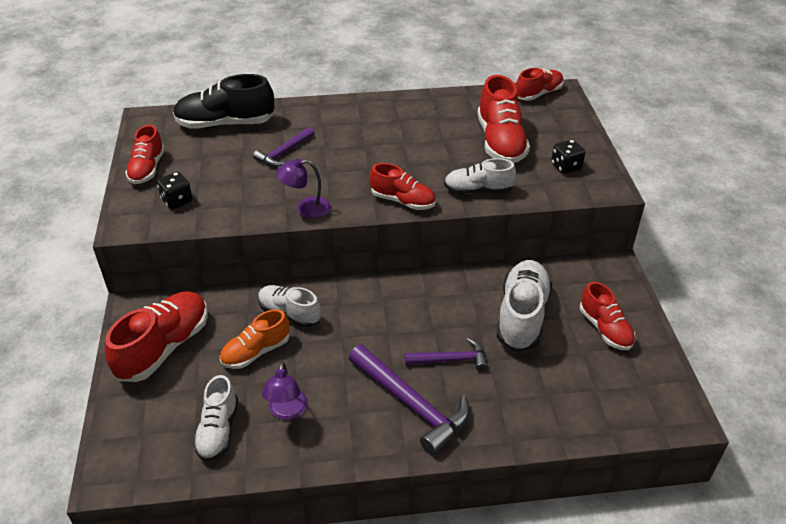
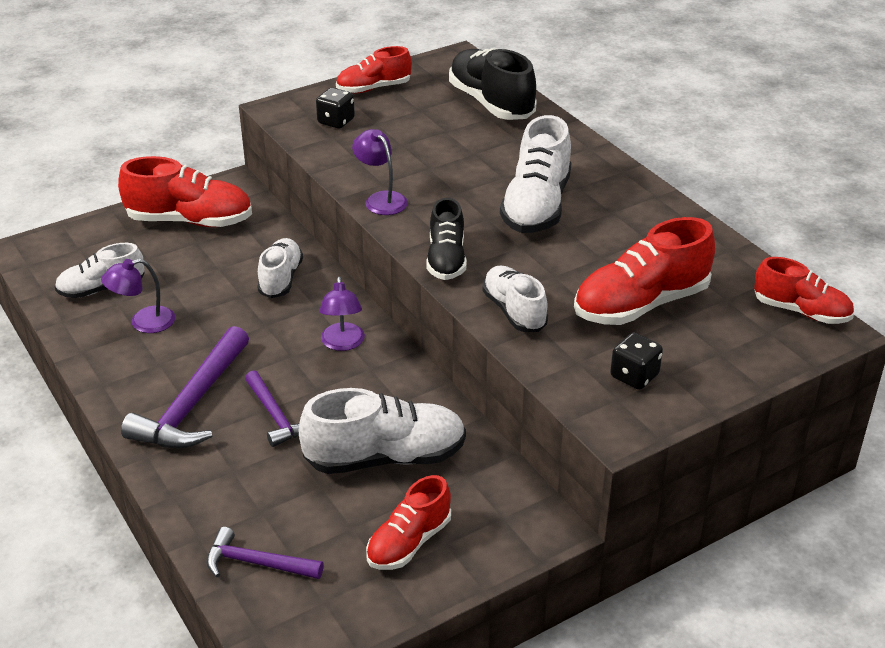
camera: 65 degrees right, 5 degrees down
orange shoe [220,309,289,369] -> none
purple hammer [253,127,315,167] -> purple hammer moved to [207,527,324,579]
red shoe [369,163,436,210] -> black shoe [426,198,467,280]
none -> purple lamp [319,276,365,351]
none -> white shoe [500,115,571,233]

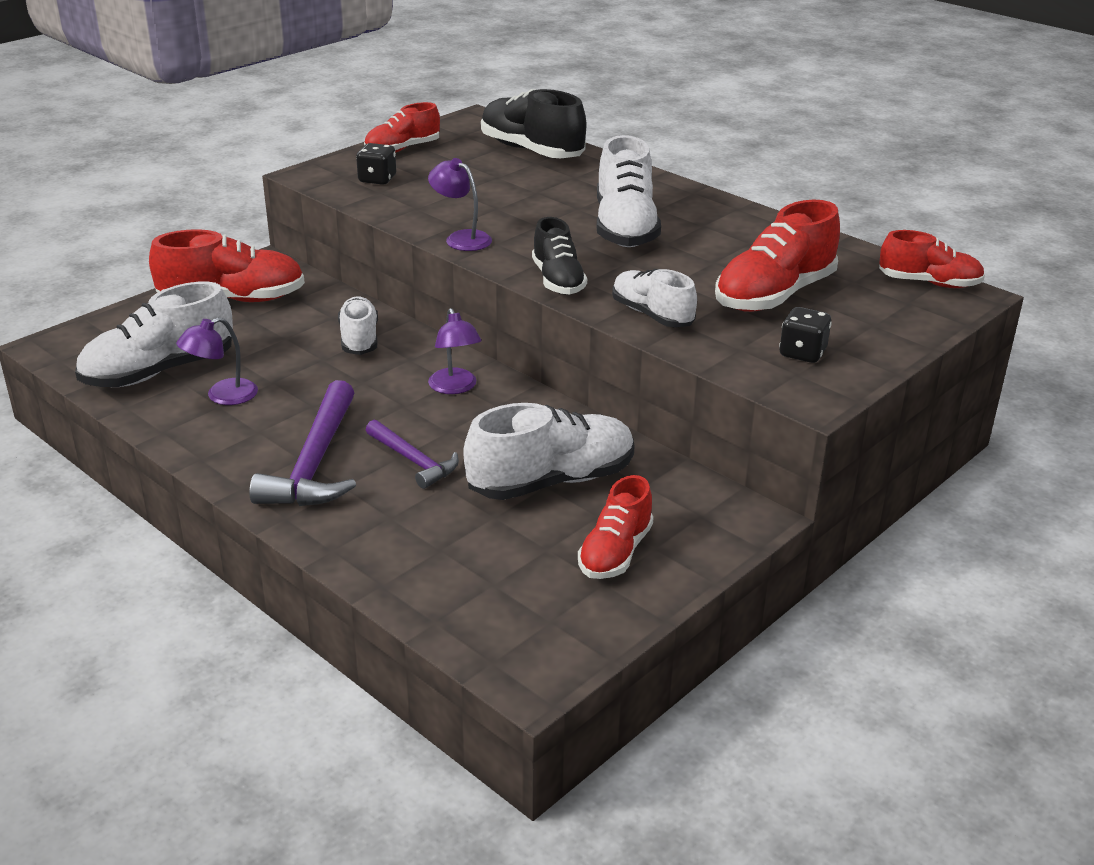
camera: 15 degrees left, 5 degrees down
white shoe [55,243,145,298] -> white shoe [75,281,233,387], size x1.58
purple hammer [207,527,324,579] -> none

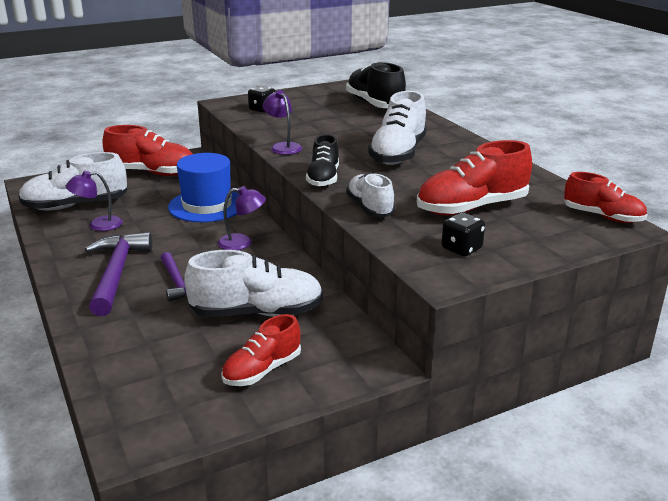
camera: 20 degrees right, 5 degrees down
purple hammer [249,380,356,506] -> purple hammer turned 150 degrees clockwise [85,232,152,316]
white shoe [338,296,378,355] -> blue hat [168,153,239,222]
red shoe [364,102,440,153] -> none
purple lamp [428,308,481,394] -> purple lamp turned 90 degrees counterclockwise [218,186,266,250]

